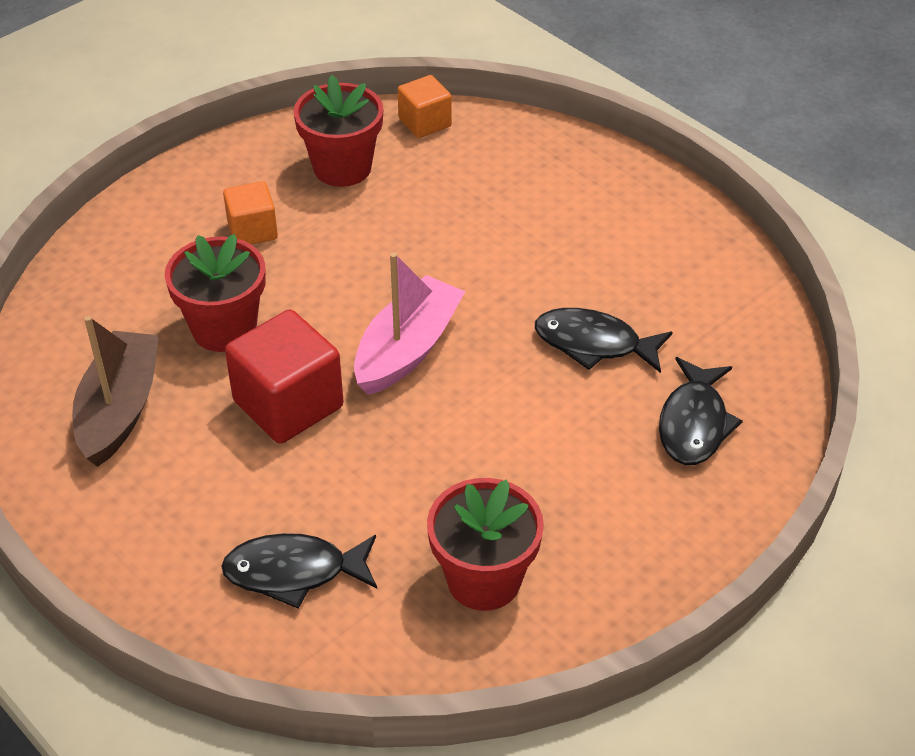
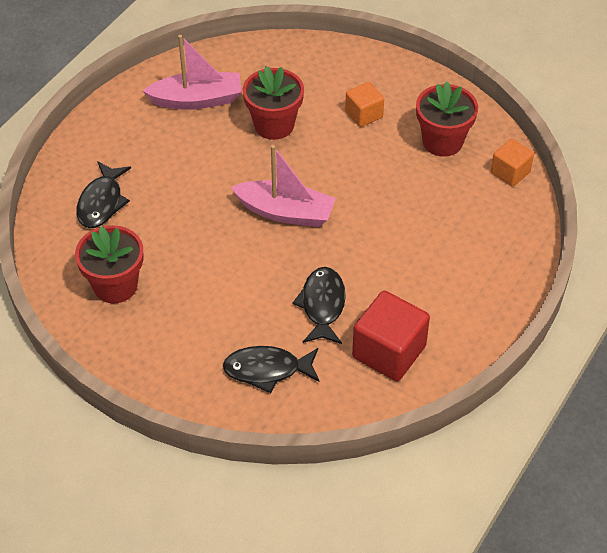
camera: 75 degrees right, 5 degrees up
brown boat [72,316,159,467] -> pink boat [143,35,242,110]
black fish [221,533,377,609] -> black fish turned 150 degrees counterclockwise [76,161,131,228]
red cube [225,309,343,444] -> red cube moved to [352,291,430,381]

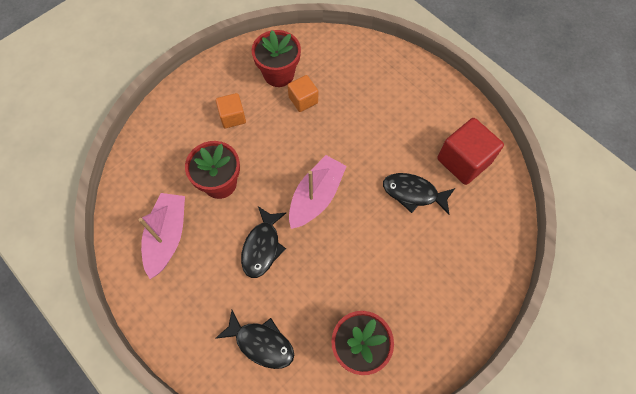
camera: 75 degrees left, 15 degrees up
black fish [223,346,320,393] -> black fish moved to [241,206,286,278]
orange cube [491,139,534,187] -> orange cube moved to [288,75,318,112]

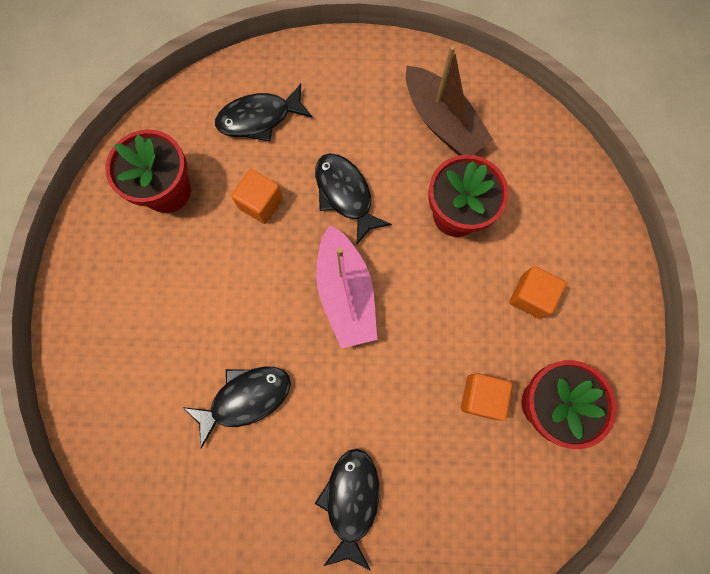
camera: 135 degrees right, 10 degrees up
pink boat [138,193,185,279] -> brown boat [406,45,493,155]
red cube [437,118,504,185] -> none
none -> orange cube [231,169,283,224]
none -> black fish [315,449,379,571]

